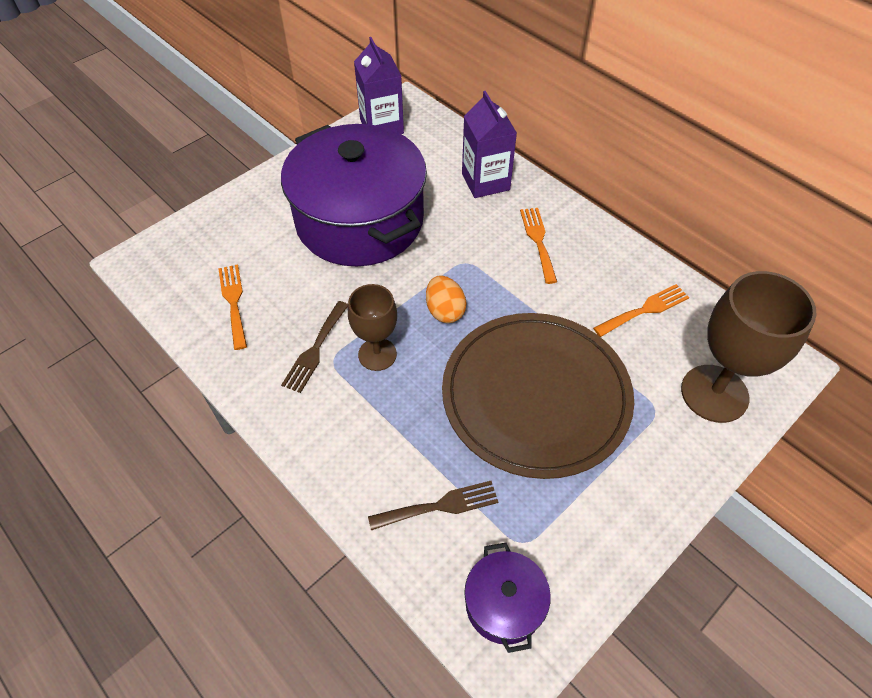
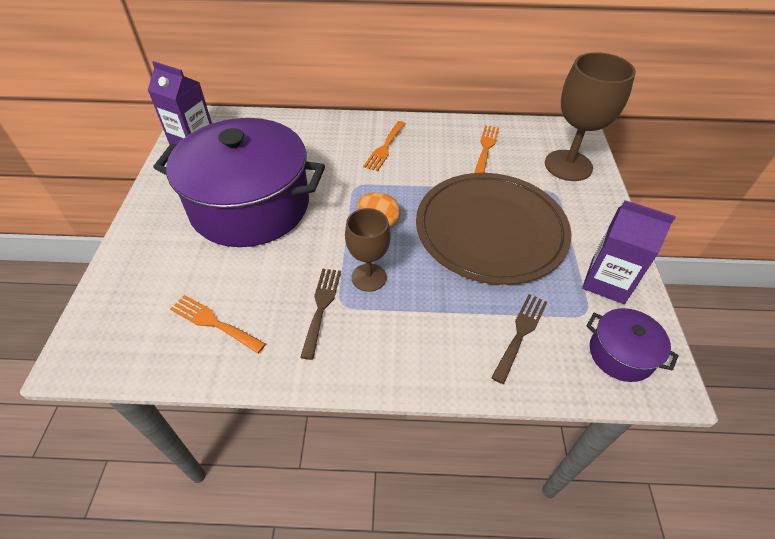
camera: 45 degrees left, 5 degrees down
brown fork [281,301,348,393] -> brown fork turned 150 degrees counterclockwise [300,269,341,360]
purple carton [462,91,517,198] -> purple carton moved to [582,200,676,304]
orange fork [520,208,557,284] -> orange fork turned 105 degrees counterclockwise [363,121,406,171]

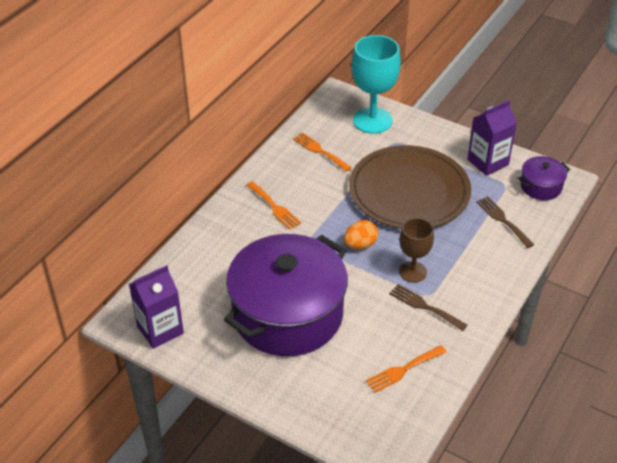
camera: 60 degrees left, 5 degrees down
brown goblet [545,52,636,181] -> turquoise goblet [351,35,401,134]

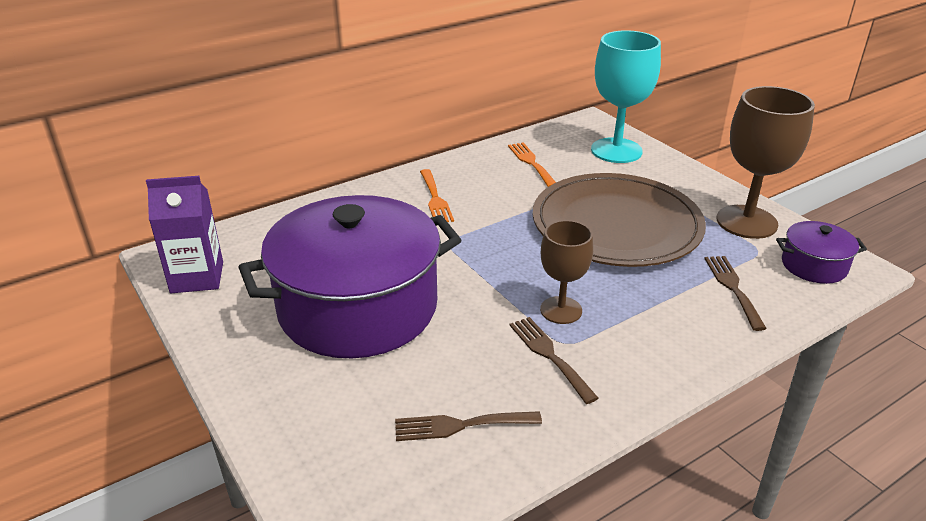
camera: 25 degrees right, 10 degrees down
orange egg [344,220,378,249] -> none
orange fork [366,345,447,393] -> brown fork [395,411,542,441]
purple carton [467,100,517,176] -> brown goblet [717,86,815,239]

